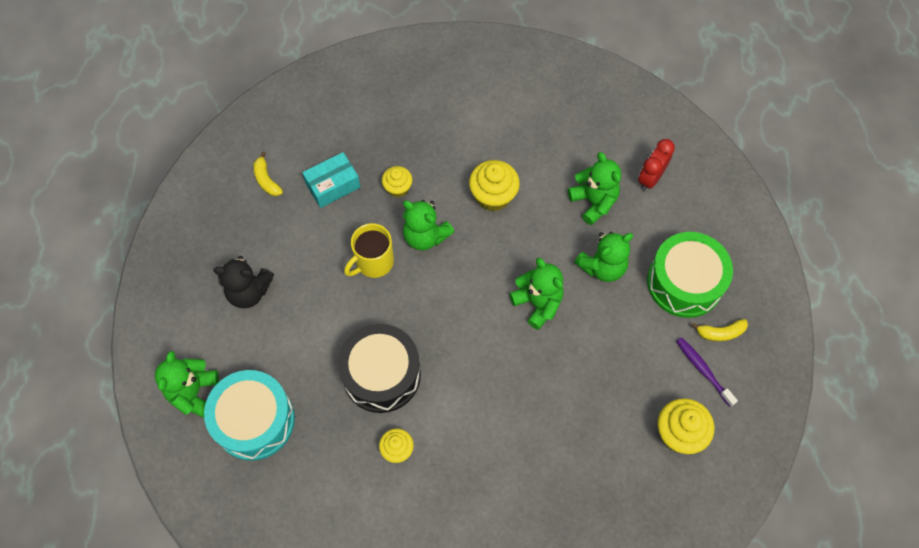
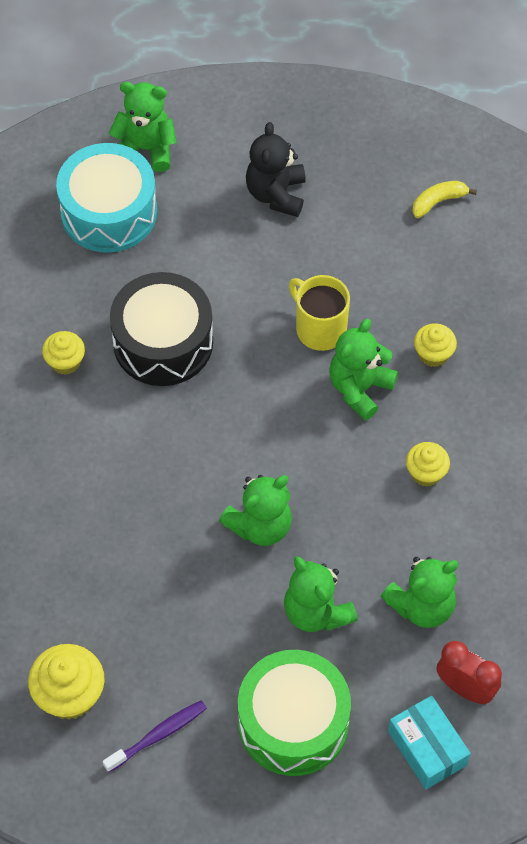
camera: 90 degrees right, 5 degrees down
turquoise box [302,152,361,208] -> turquoise box moved to [388,696,471,789]
yellow cupcake [469,160,520,211] -> yellow cupcake [406,442,450,487], size x0.62
yellow banana [691,319,748,341] -> none

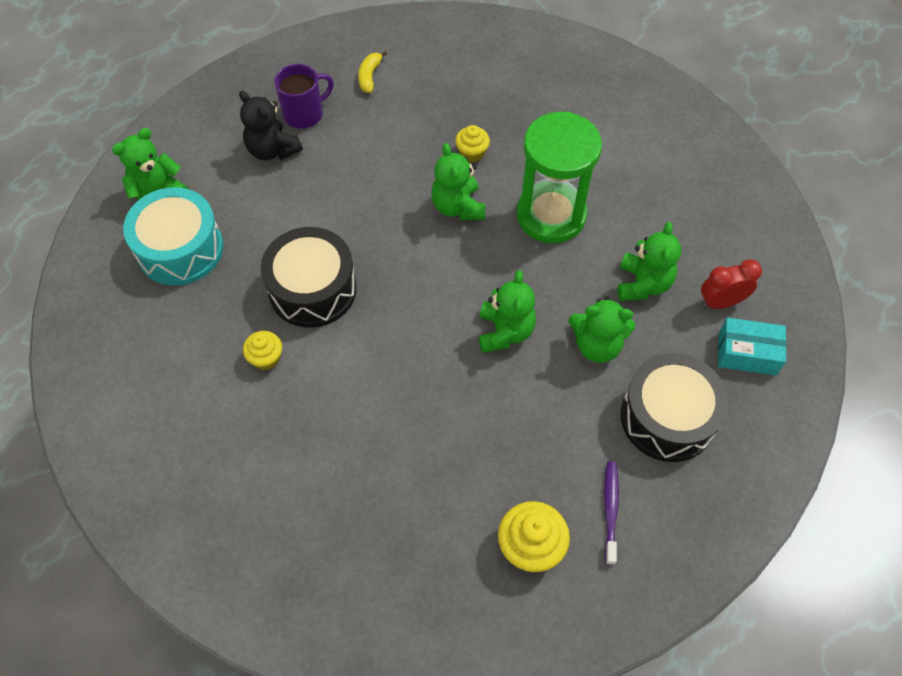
camera: 50 degrees left, 0 degrees up
green drum [238,650,351,776] -> black drum [621,353,729,462]
yellow mug [289,275,350,351] -> none
yellow cupcake [406,442,450,487] -> green hourglass [517,111,602,243]
none -> purple mug [274,64,334,129]

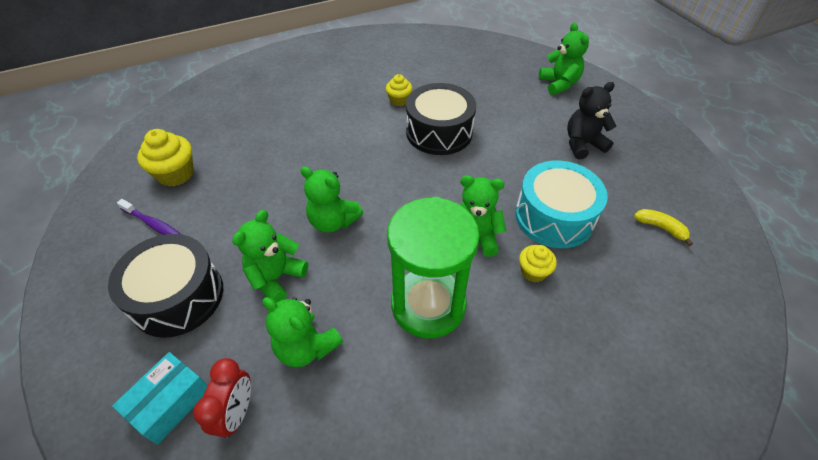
camera: 115 degrees right, 10 degrees down
turquoise drum [123,187,223,286] -> turquoise drum moved to [515,161,608,248]
purple mug [274,64,334,129] -> none

